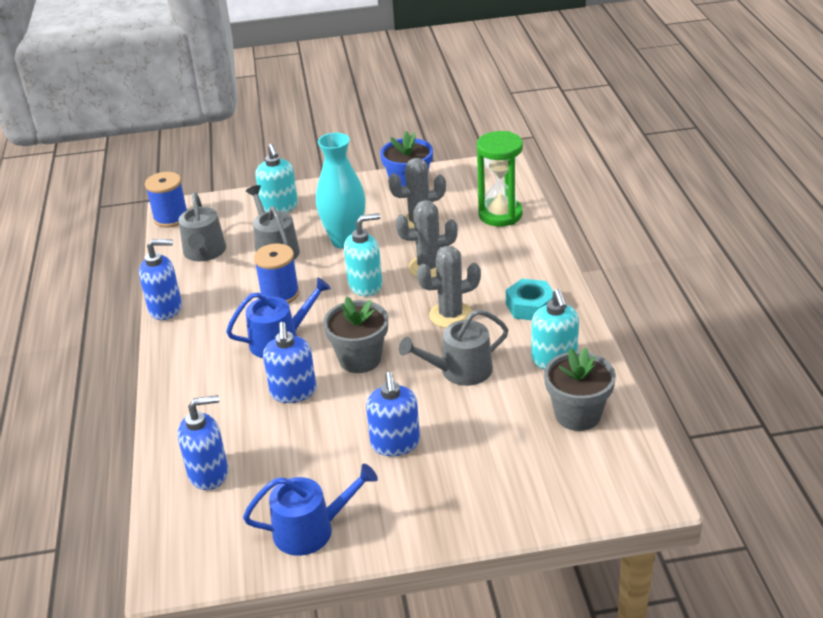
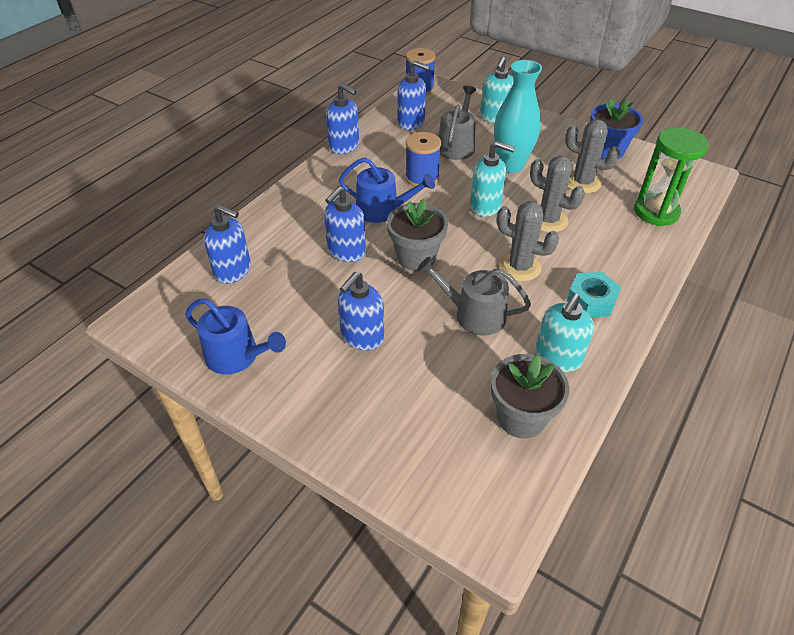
camera: 40 degrees right, 10 degrees up
grey watering can [179,192,226,261] -> blue soap dispenser [397,60,430,130]

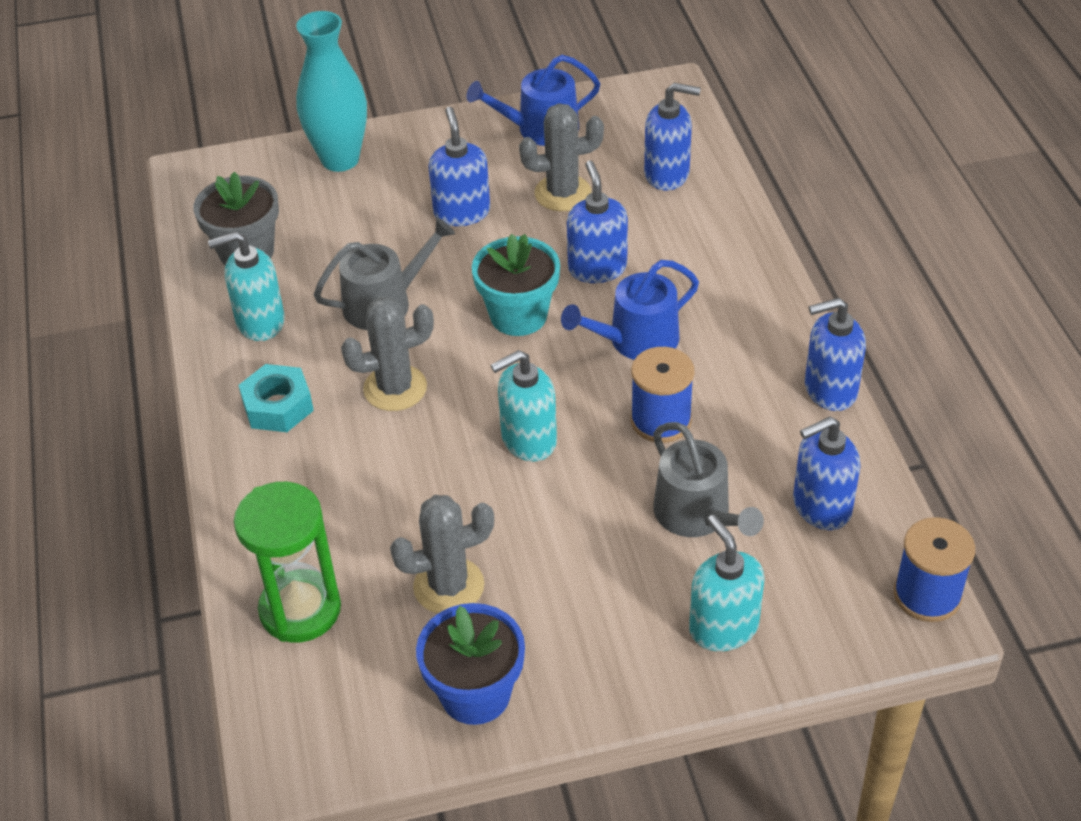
camera: 135 degrees right, 0 degrees up
blue soap dispenser [204,204,251,284] -> blue soap dispenser turned 150 degrees counterclockwise [644,83,701,190]
grey flower pot [387,199,448,271] -> turquoise flower pot [472,234,560,336]
turquoise vase [494,60,542,173] -> turquoise vase moved to [296,11,367,172]
grey cactus [530,156,585,232] -> grey cactus moved to [519,103,604,211]
turquoise soap dispenser [536,293,594,372] -> turquoise soap dispenser turned 90 degrees counterclockwise [208,231,285,341]

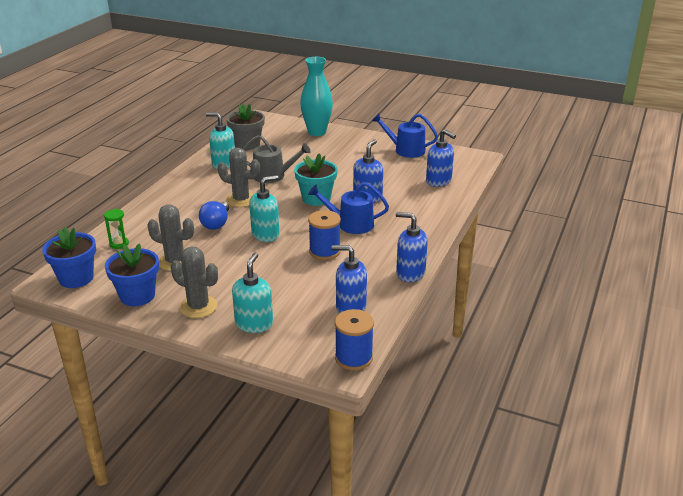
camera: 35 degrees right, 15 degrees down
green hourglass [234,482,341,643] -> green hourglass [104,209,129,249], size x0.50
turquoise nut [239,364,314,432] -> none
blue soap dispenser [429,107,490,226] -> none
turquoise soap dispenser [491,350,557,462] -> turquoise soap dispenser turned 135 degrees clockwise [249,175,280,242]
grey cactus [519,103,604,211] -> grey cactus moved to [171,247,218,318]
grey watering can [653,422,764,537] -> none
none -> blue flower pot [42,227,96,288]
none -> blue light bulb [199,201,229,230]

